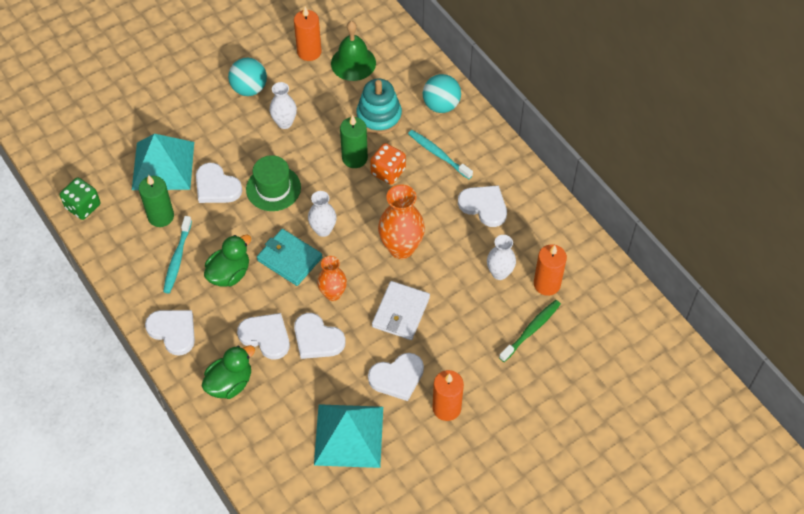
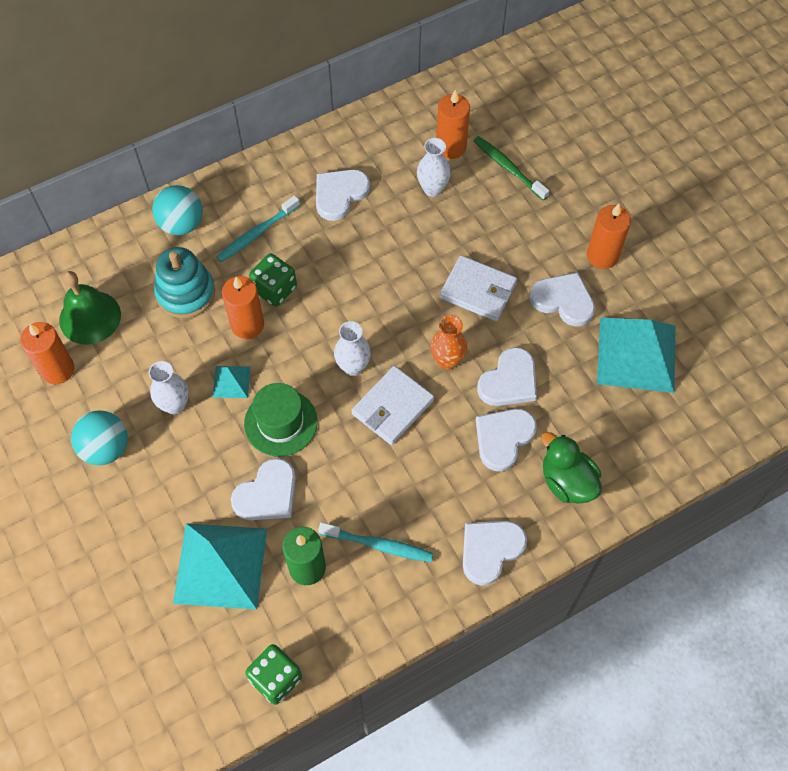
camera: 85 degrees left, 5 degrees up
green duck [204,235,251,287] -> none
turquoise wallet [257,229,322,286] -> white wallet [351,366,434,445]
green candle [340,115,368,168] -> orange candle [222,276,264,339]
white heart [368,353,424,401] -> white heart turned 45 degrees counterclockwise [530,272,595,327]
orange dice [370,143,406,184] -> green dice [249,253,297,307]
orange vase [378,184,425,259] -> none
none -> turquoise pyramid [213,366,251,398]

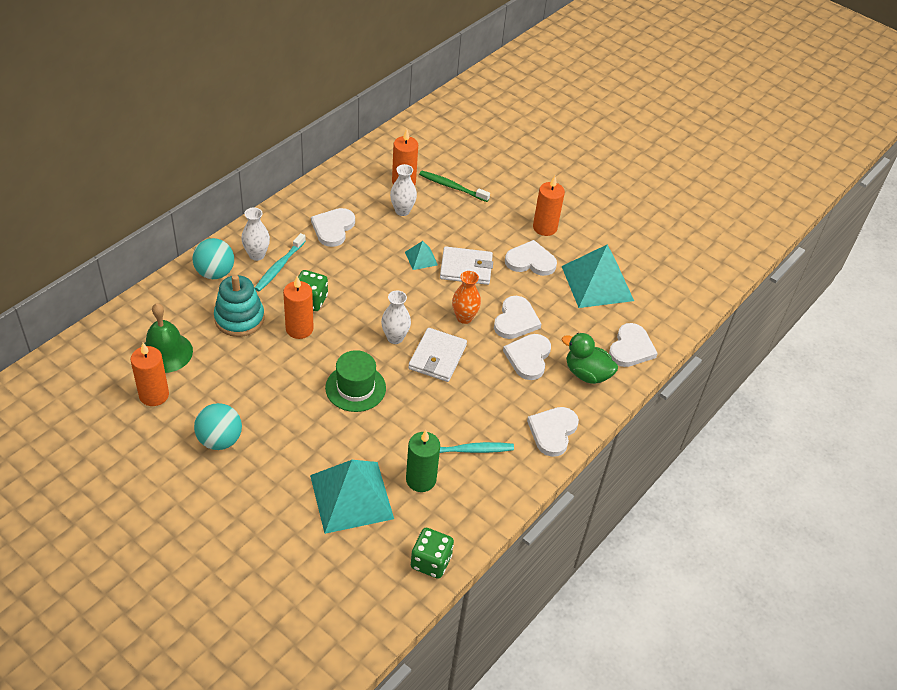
camera: 25 degrees left, 15 degrees down
white vase [149,361,189,415] -> white vase moved to [241,207,270,261]
turquoise pyramid [213,366,251,398] -> turquoise pyramid moved to [405,241,438,270]
white heart [231,458,296,520] -> white heart moved to [609,323,658,367]

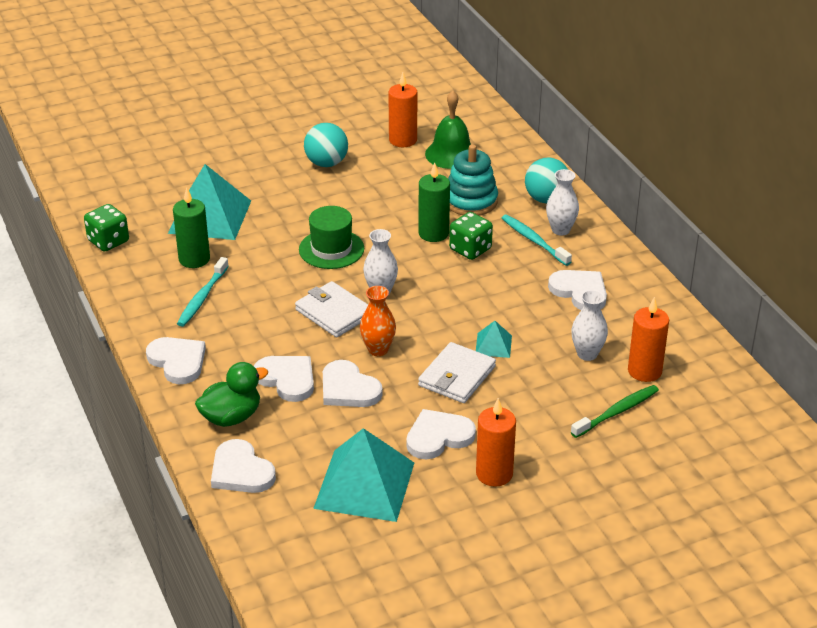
camera: 120 degrees right, 10 degrees down
orange candle [283,276,314,339] -> green candle [418,162,450,242]
white heart [505,240,557,276] -> white heart turned 150 degrees counterclockwise [406,409,476,459]

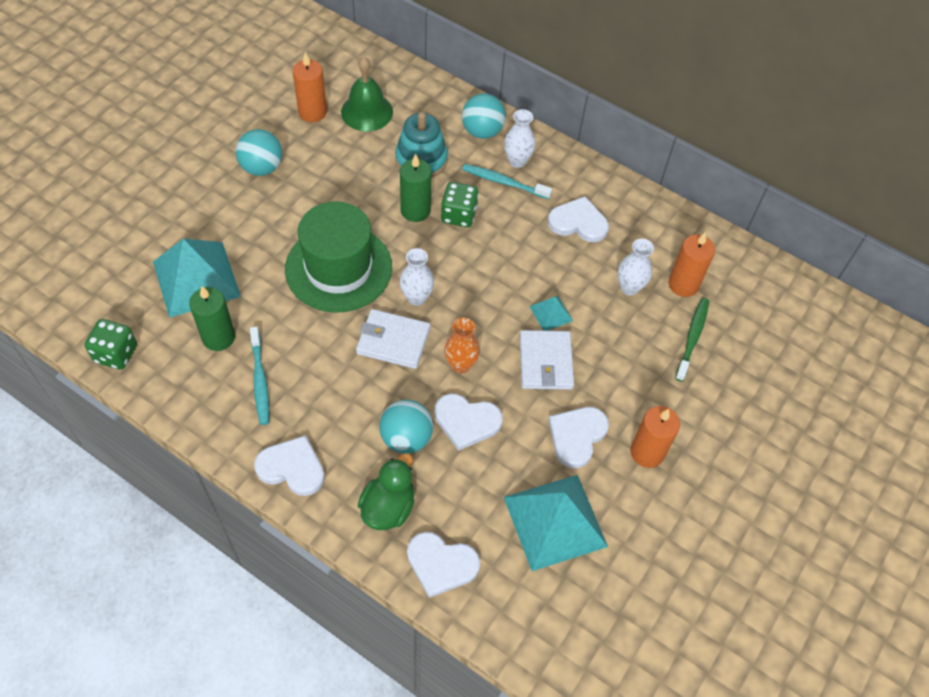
camera: 35 degrees left, 20 degrees up
white heart [254,356,314,402] -> turquoise ball [379,400,433,454]
green hat [299,206,364,269] -> green hat [285,201,392,313], size x1.62

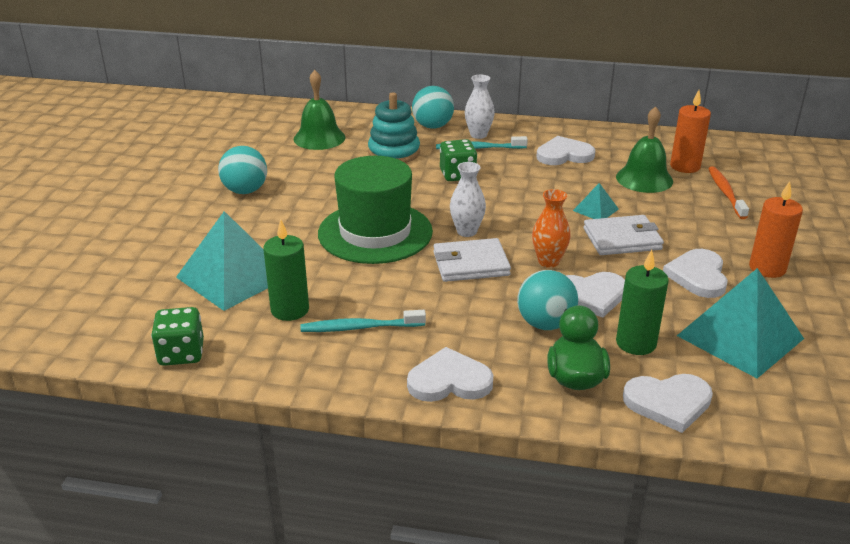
camera: 20 degrees left, 25 degrees down
turquoise toothbrush [250,327,269,425] -> turquoise toothbrush turned 120 degrees clockwise [300,310,426,332]
orange candle [293,52,327,122] -> none
green candle [400,154,431,222] -> green candle moved to [616,250,669,355]
white wallet [520,330,574,390] -> white wallet turned 75 degrees counterclockwise [584,215,664,255]
white vase [618,239,654,295] -> green bell [616,106,673,193]
green toothbrush [675,298,709,382] -> orange toothbrush [708,166,749,219]

